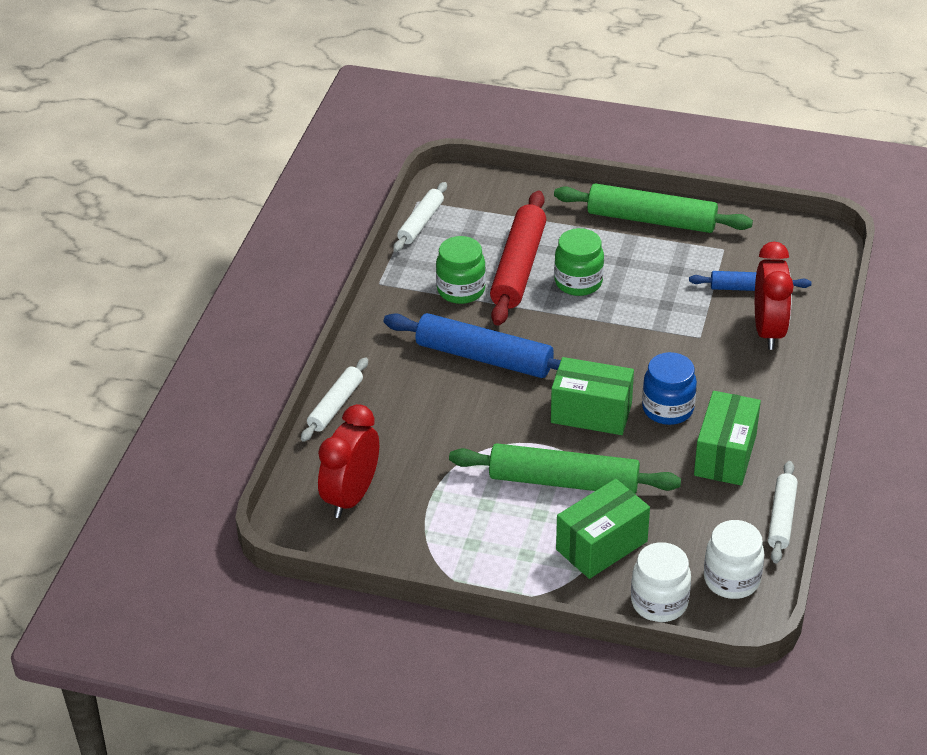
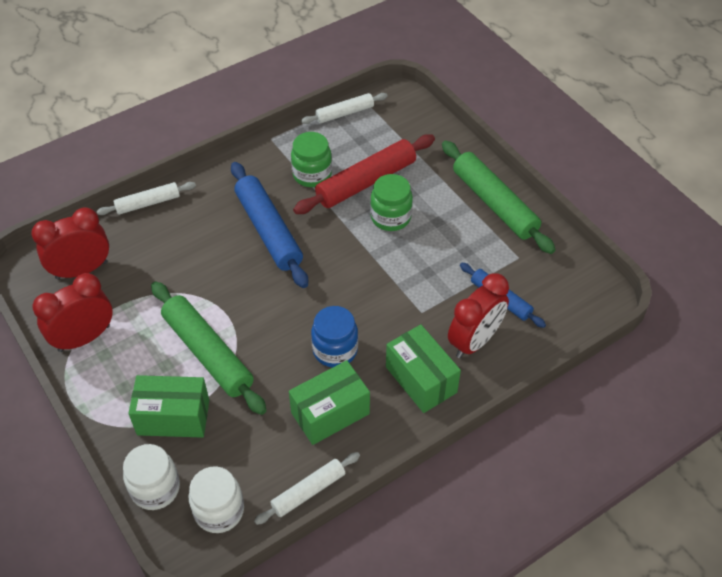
camera: 40 degrees right, 10 degrees up
green box [551,357,634,435] -> green box moved to [386,324,461,413]
none -> red clock [33,273,113,352]

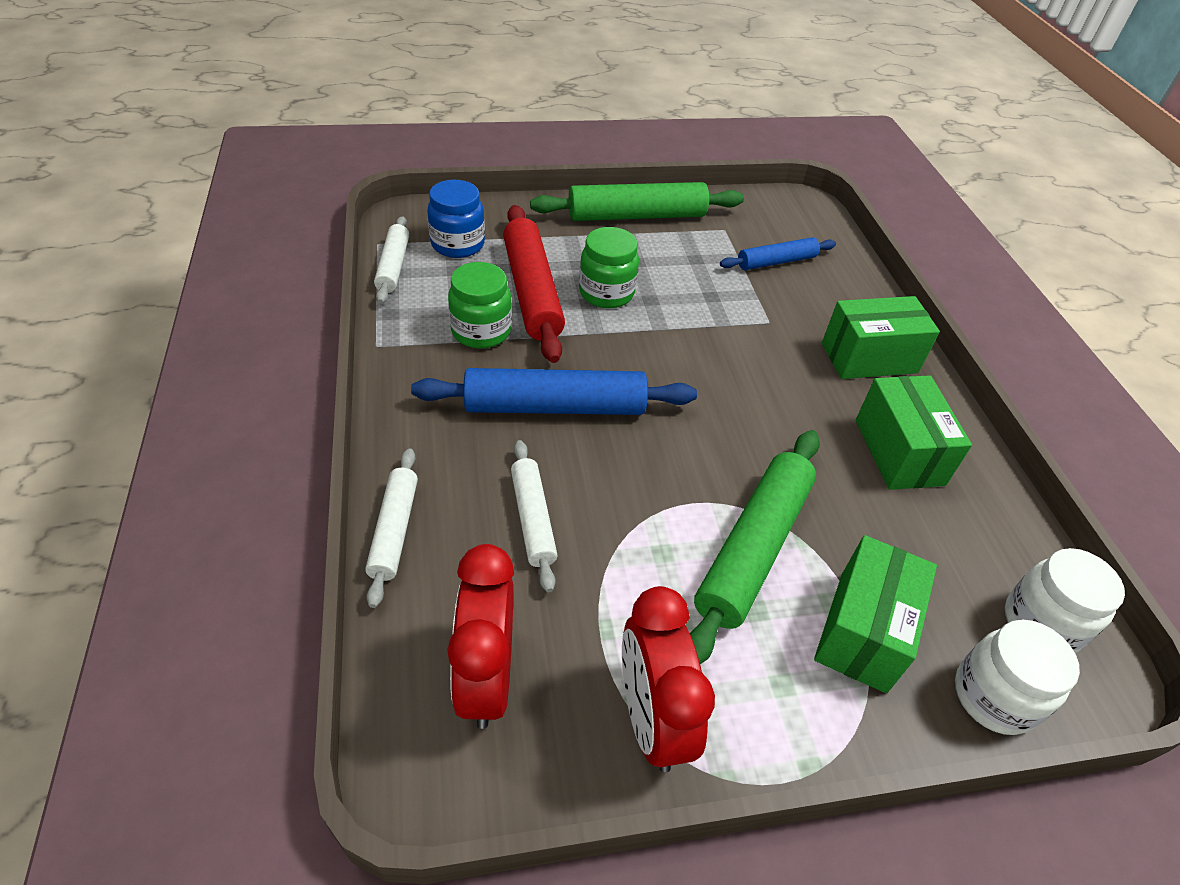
camera: 70 degrees left, 5 degrees down
green rolling pin [151,281,267,415] -> green rolling pin turned 45 degrees counterclockwise [690,430,820,664]
white rolling pin [254,452,360,525] -> white rolling pin moved to [511,440,558,592]
blue jar [311,306,358,367] -> blue jar moved to [427,180,485,258]
red clock [448,273,509,358] -> none

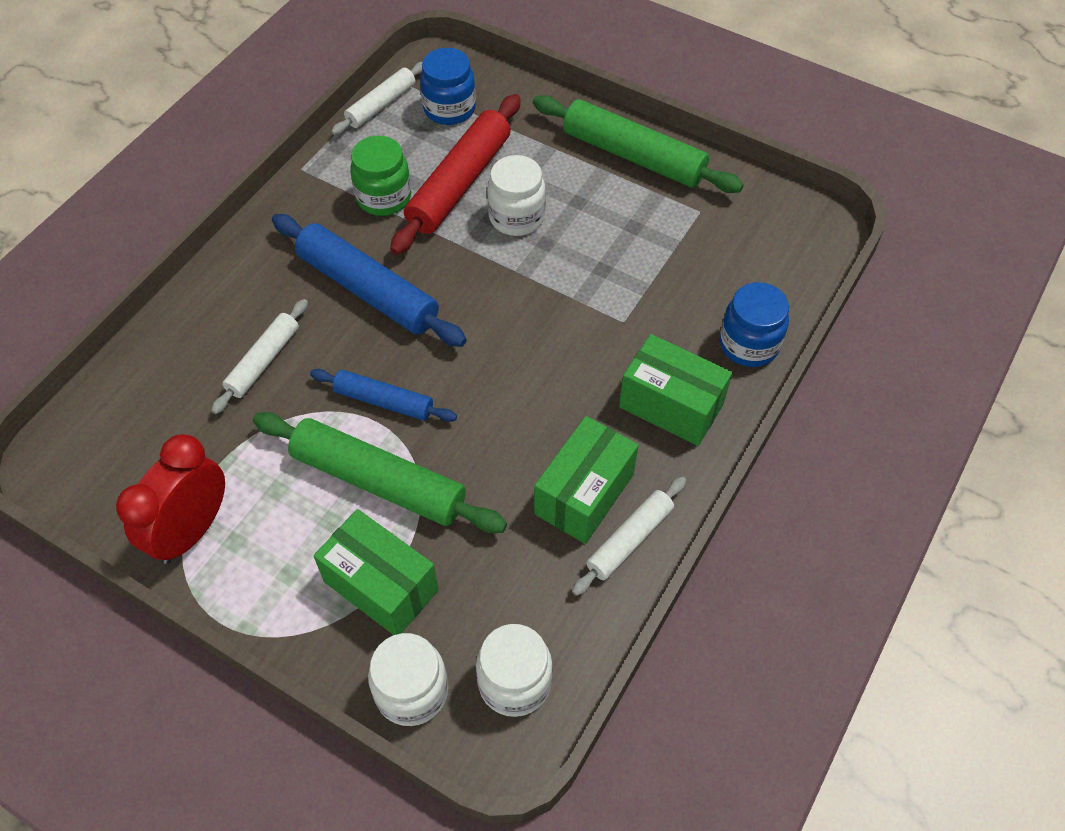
camera: 45 degrees right, 10 degrees up
white rolling pin [365,448,418,608] -> white rolling pin moved to [572,477,686,596]
red clock [447,544,514,729] -> none
green jar [579,227,639,308] -> white jar [487,155,546,236]
green rolling pin [690,430,820,664] -> green rolling pin turned 45 degrees clockwise [253,412,507,533]
blue rolling pin [720,237,836,270] -> blue rolling pin moved to [310,369,457,422]
green box [814,535,937,693] -> green box turned 60 degrees clockwise [313,509,439,635]
none -> blue jar [720,282,789,367]

